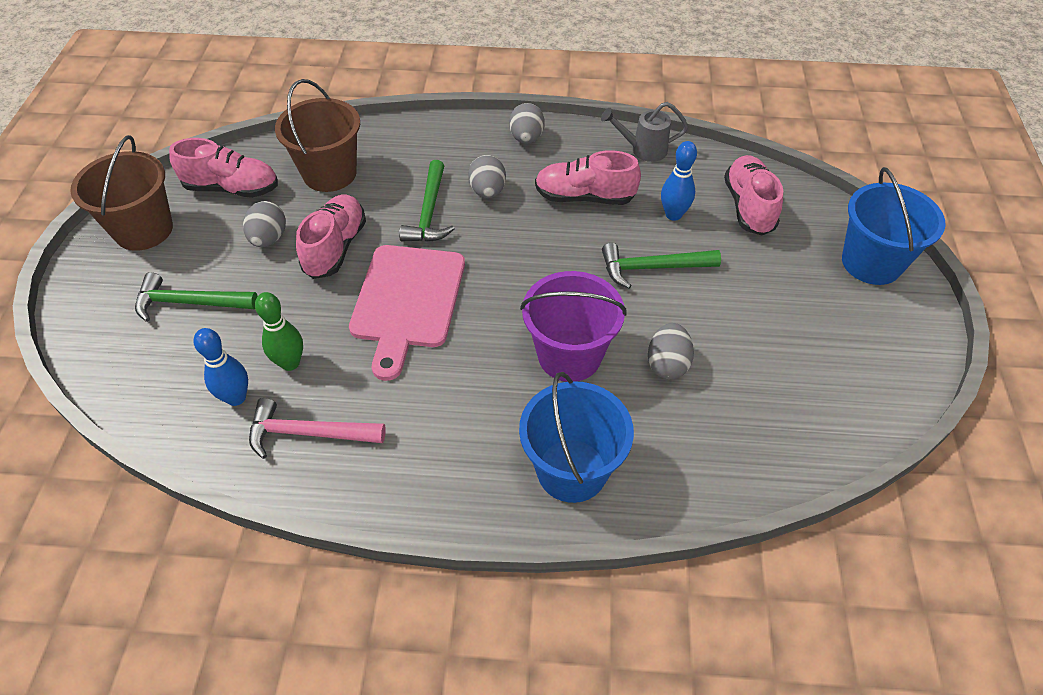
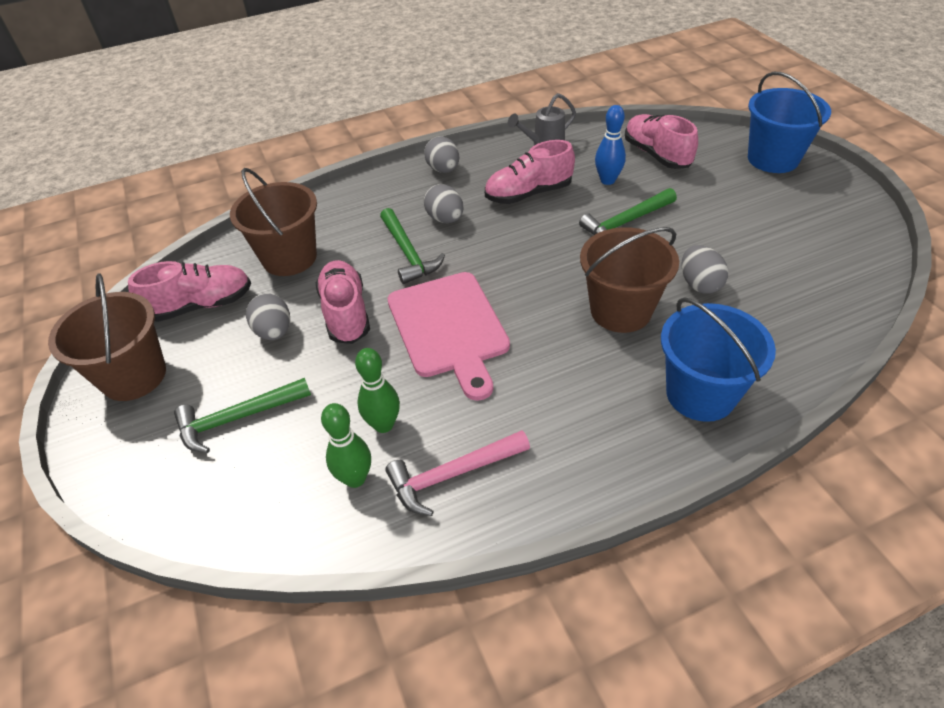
camera: 25 degrees left, 5 degrees down
blue bowling pin [194,328,248,406] -> green bowling pin [321,403,371,488]
purple bucket [520,271,627,382] -> brown bucket [580,227,679,333]

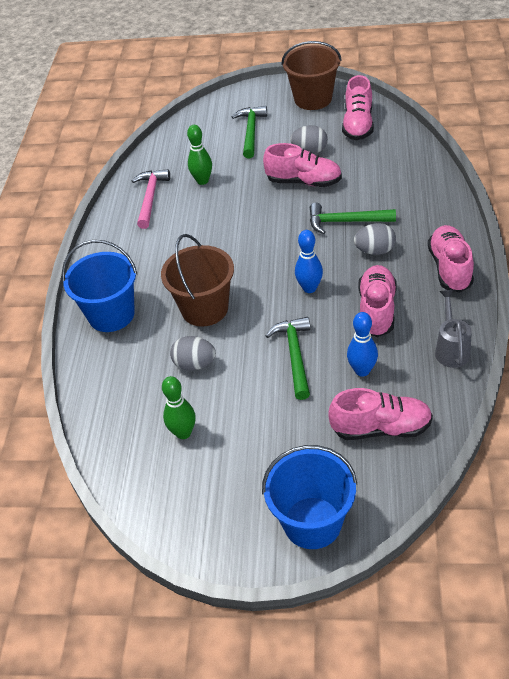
camera: 120 degrees right, 0 degrees up
brown bucket [230,168,317,276] -> none
green bowling pin [321,403,371,488] -> green bowling pin moved to [162,376,196,439]
pink cutting board [388,272,510,401] -> none
grey egg [424,136,459,173] -> pink shoe [428,225,474,292]
none -> blue bowling pin [295,230,323,293]

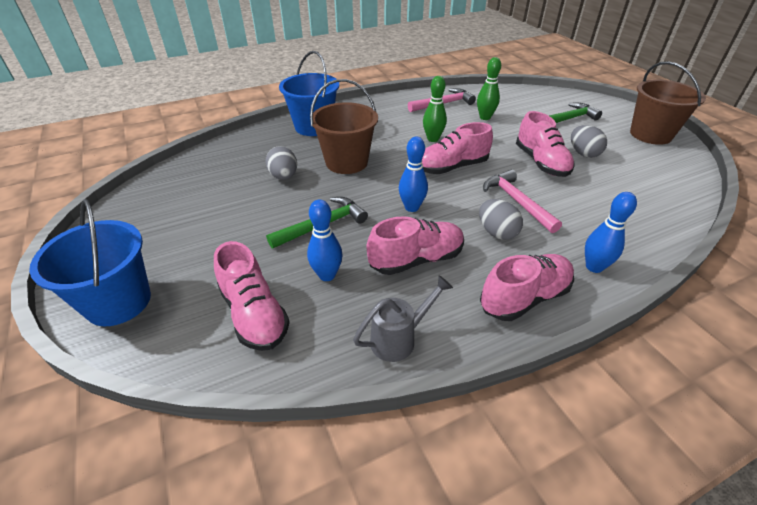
camera: 55 degrees right, 5 degrees down
green bowling pin [162,376,196,439] -> green bowling pin moved to [423,76,447,142]
green hammer [310,203,396,234] -> pink hammer [483,169,562,233]
pink shoe [342,75,374,140] -> pink shoe moved to [422,122,493,174]
none -> blue bowling pin [585,192,637,273]

